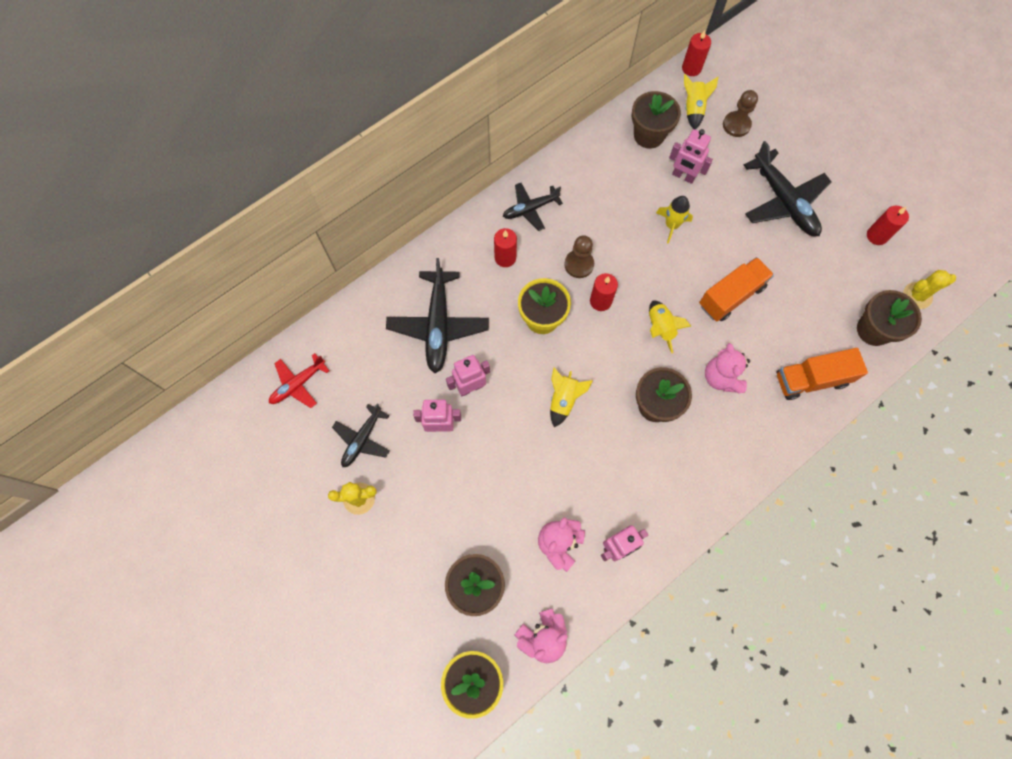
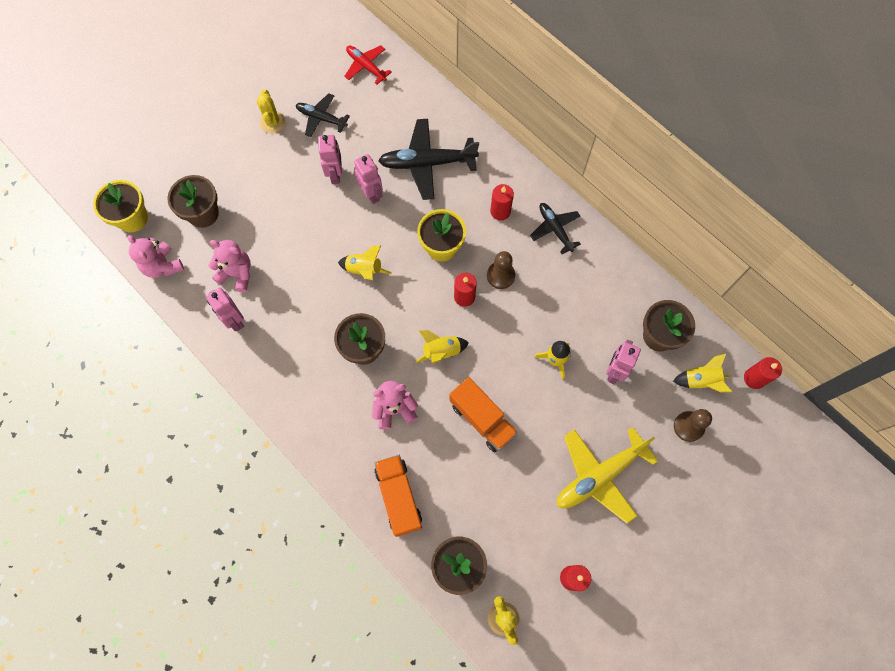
camera: 85 degrees right, 0 degrees up
black plane [744,141,832,236] -> yellow plane [557,427,658,524]

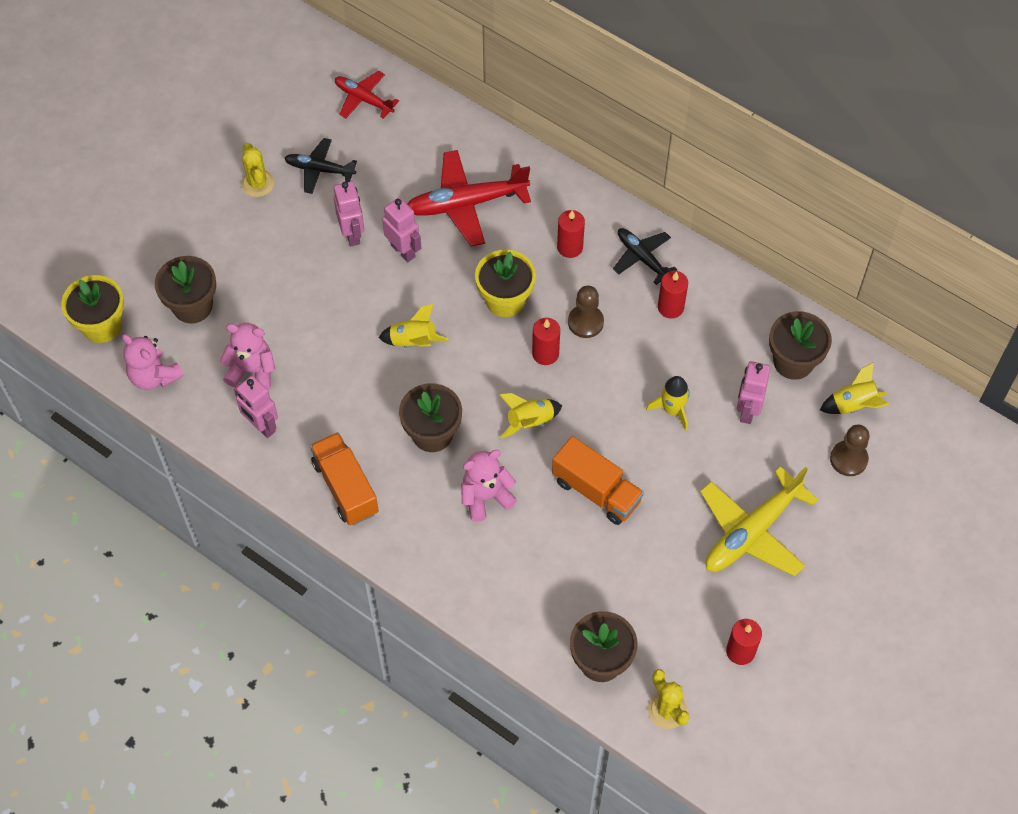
camera: 10 degrees left, 10 degrees down
orange truck [374,455,422,537] -> orange truck moved to [310,432,379,525]
black plane [378,119,479,200] -> red plane [407,150,531,247]
red candle [744,357,782,389] -> red candle moved to [658,271,688,319]

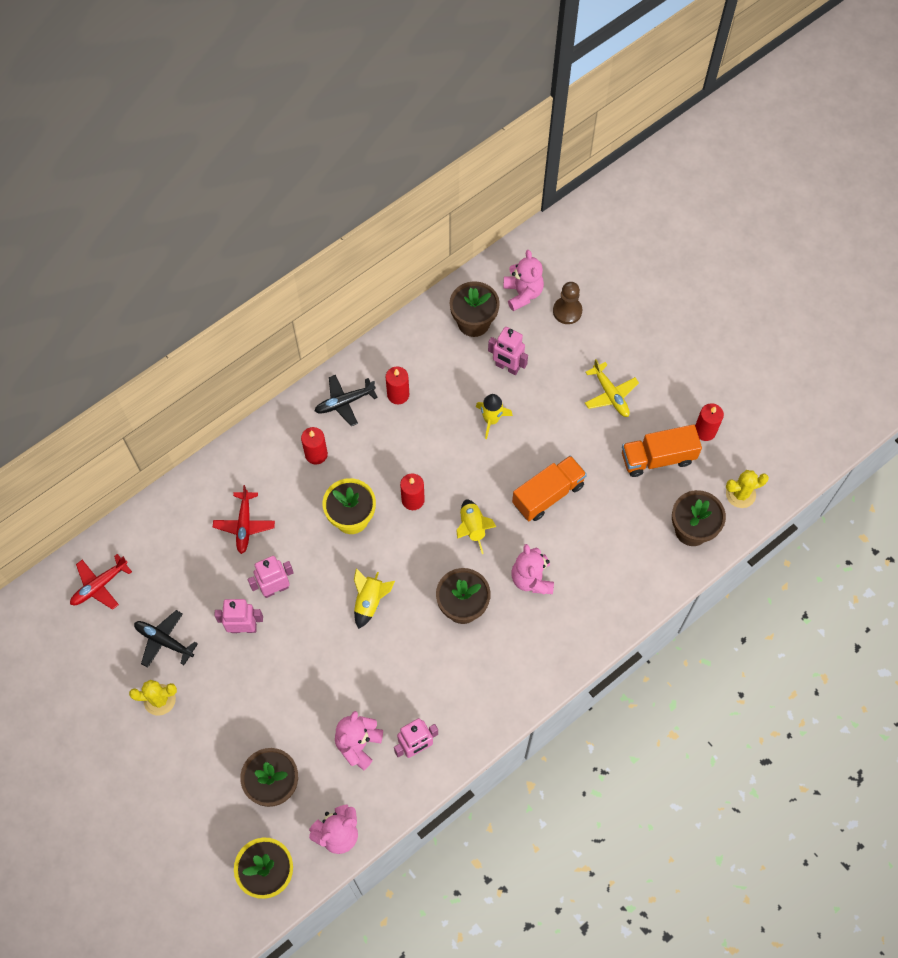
camera: 75 degrees left, 5 degrees up
black plane [284,138,357,194] -> black plane turned 90 degrees clockwise [134,610,198,668]
orange truck [310,432,379,525] -> orange truck moved to [622,425,702,477]
red plane [407,150,531,247] -> red plane [213,485,275,554], size x0.59
brown pawn [568,285,604,338] -> none
yellow plane [700,466,818,576] -> yellow plane [585,359,639,417], size x0.59
yellow rocket [820,362,889,414] -> pink teddy bear [504,250,544,311]

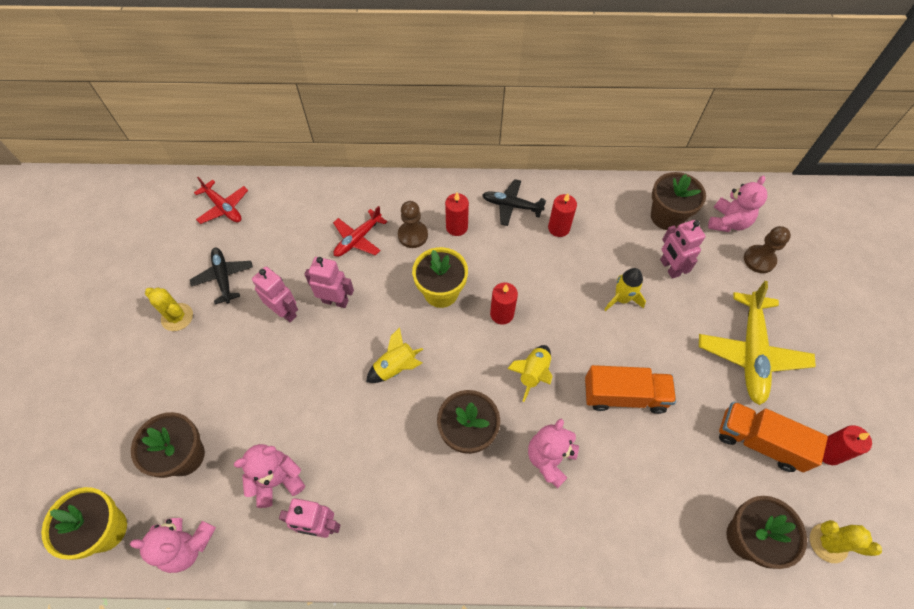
camera: 40 degrees right, 5 degrees down
red plane [70,554,132,610] -> red plane turned 135 degrees counterclockwise [194,177,248,224]
yellow plane [585,359,639,417] -> yellow plane [699,281,816,405], size x1.69
none -> brown pawn [398,201,428,248]

